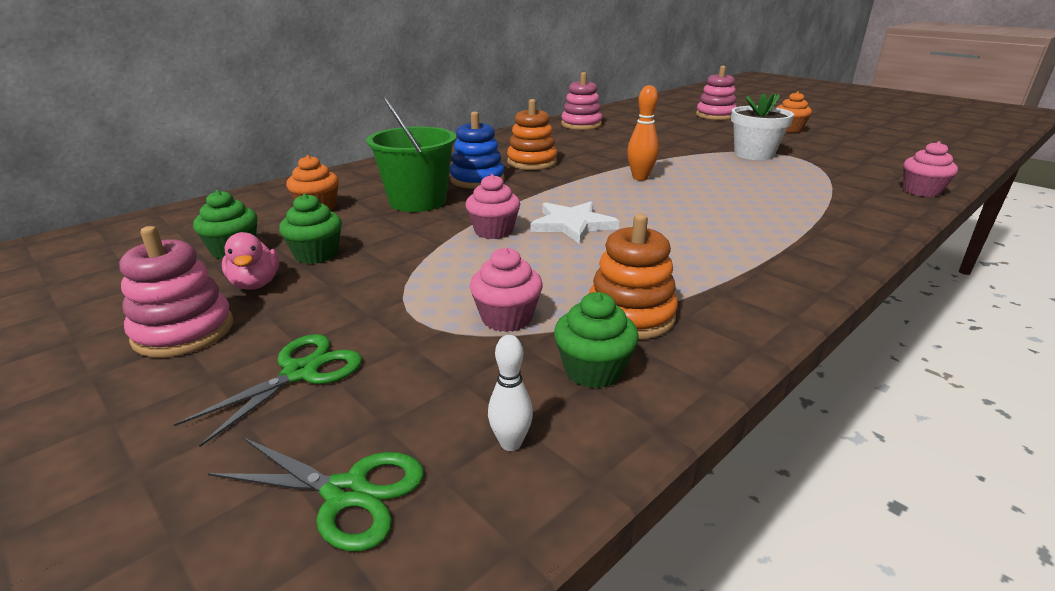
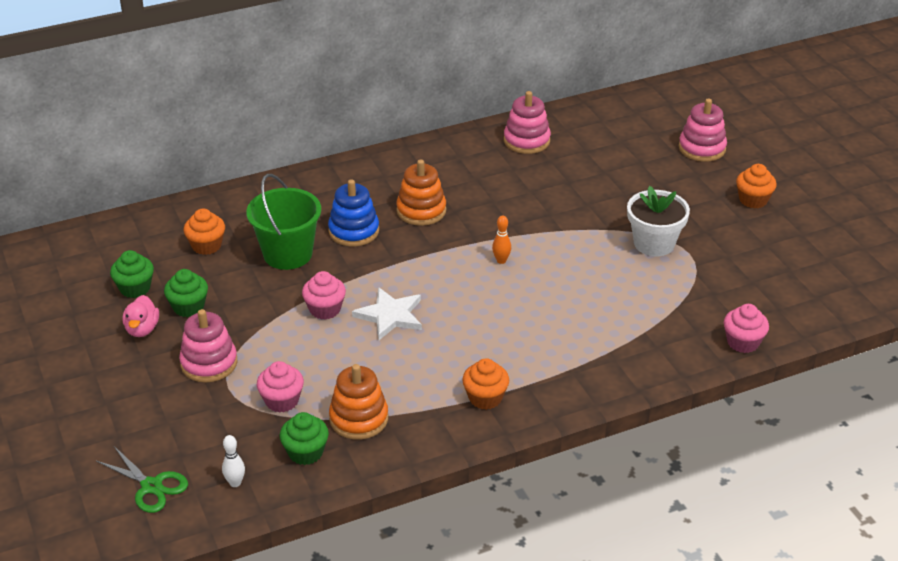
camera: 20 degrees right, 10 degrees up
pink stacking toy [119,226,233,358] -> pink stacking toy moved to [179,309,237,382]
green scissors [174,334,362,447] -> none
orange bowling pin [627,85,659,181] -> orange bowling pin [492,215,511,264], size x0.65
none -> orange cupcake [462,358,509,410]

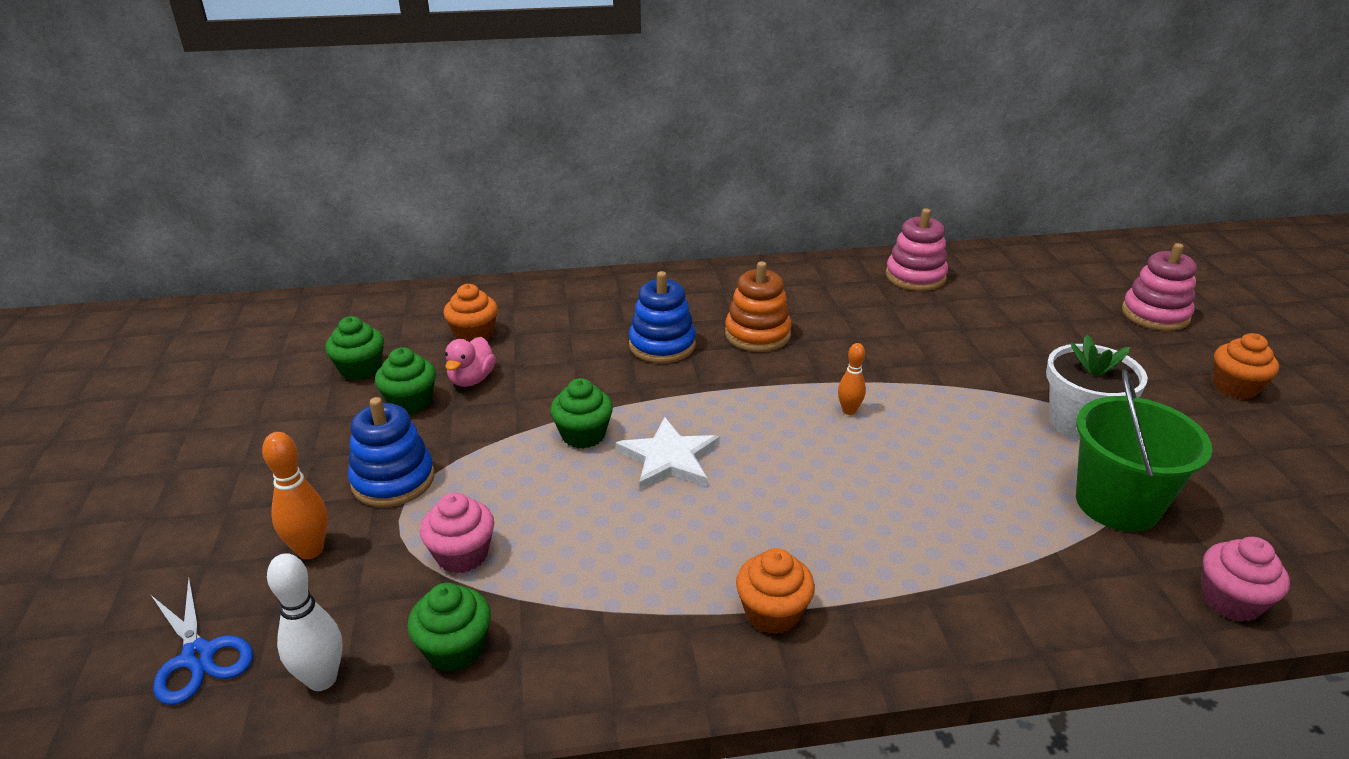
camera: 15 degrees right, 5 degrees down
green scissors [96,446,188,513] -> blue scissors [151,578,253,705]
pink duck [122,295,159,337] -> pink duck moved to [445,337,496,387]
pink stacking toy [179,309,237,382] -> blue stacking toy [348,397,435,507]
white bowling pin [222,435,245,487] -> white bowling pin [267,553,342,691], size x1.54
green bucket [246,174,321,270] -> green bucket moved to [1076,369,1213,532]
pink cupcake [302,271,346,320] -> green cupcake [550,378,613,449]
orange stacking toy [329,364,388,440] -> none
none -> orange bowling pin [262,432,328,559]

